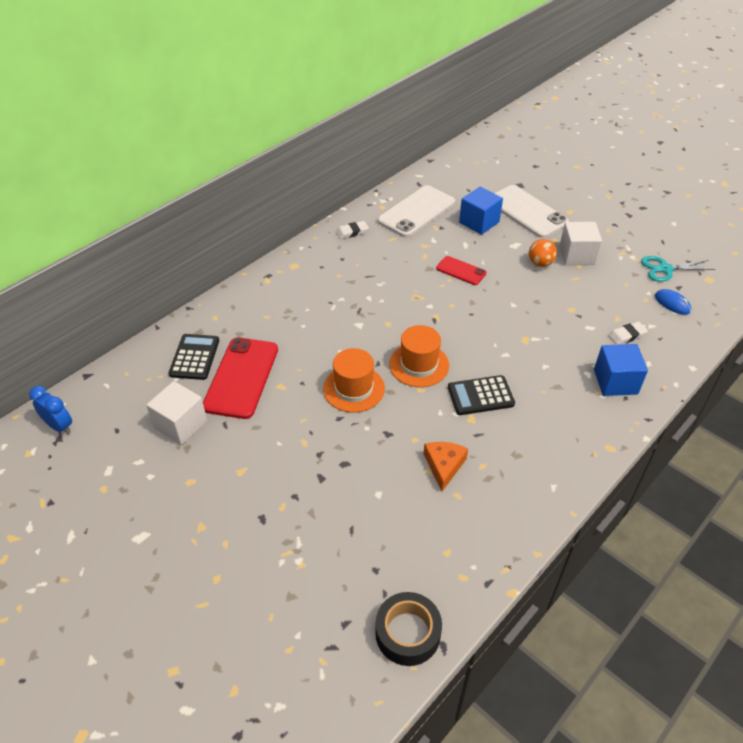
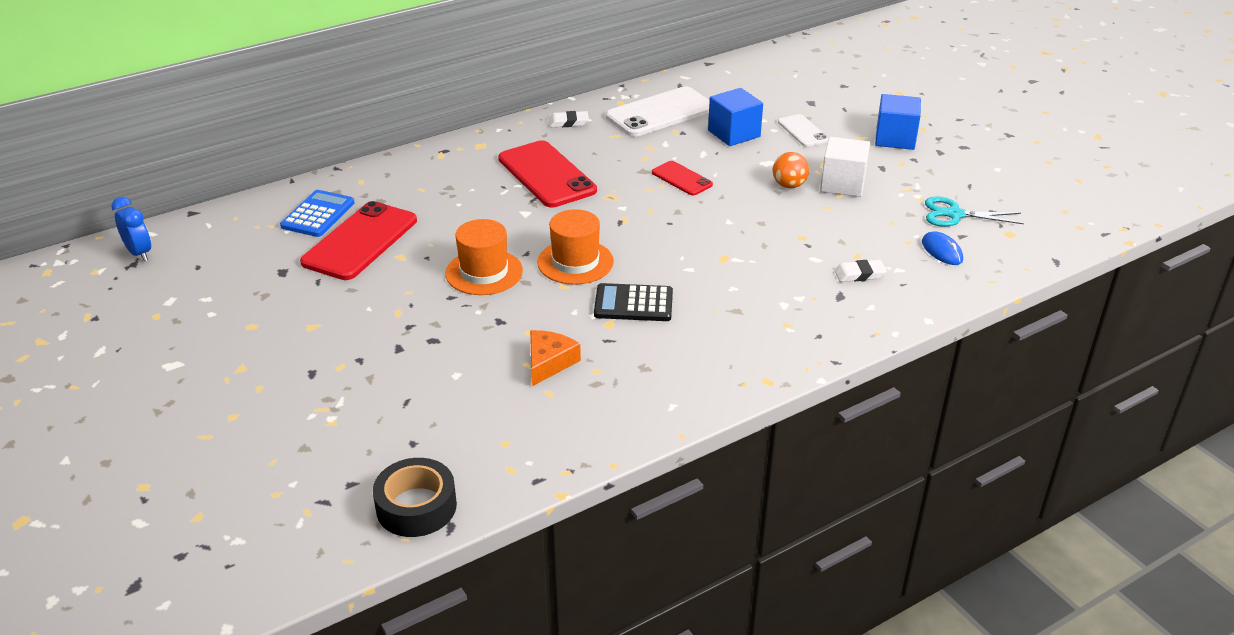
camera: 15 degrees right, 10 degrees down
white cube [146,381,207,445] -> none
black calculator [169,334,219,380] -> blue calculator [280,190,355,237]
white phone [494,185,569,238] -> white phone [778,114,828,147], size x0.54
blue cube [594,344,648,396] -> blue cube moved to [875,94,921,150]
none -> red phone [498,140,597,208]

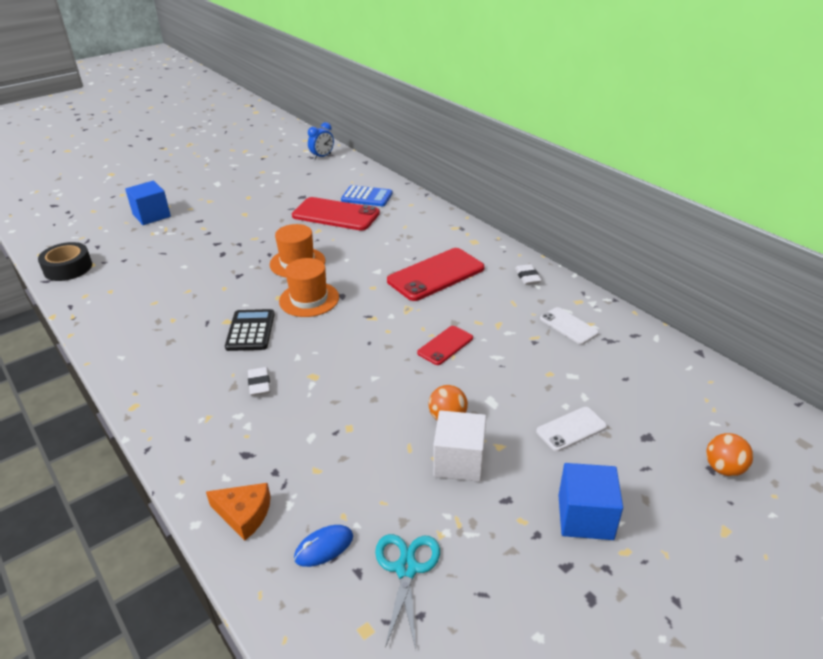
camera: 85 degrees right, 0 degrees up
orange cheese [530,330,581,386] -> orange cheese moved to [206,483,271,541]
white phone [606,86,710,137] -> white phone [540,307,599,344], size x0.54
blue cube [708,88,763,146] -> blue cube moved to [125,181,171,225]
white eraser [834,260,887,282] -> white eraser moved to [248,367,270,396]
none -> orange ball [706,433,753,476]

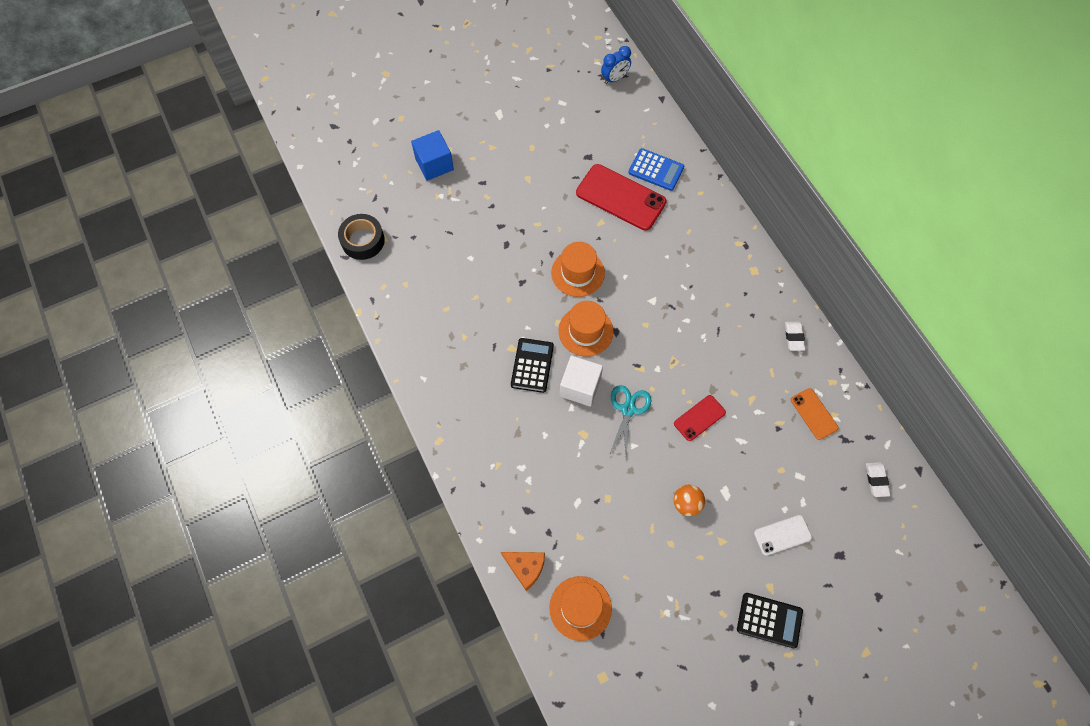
camera: 10 degrees right, 30 degrees up
white eraser [248,367,270,396] -> white eraser moved to [866,462,890,497]
blue mouse [294,525,353,567] -> orange hat [549,576,612,641]
turquoise scissors [375,534,440,649] -> turquoise scissors moved to [609,385,651,456]
red phone [387,248,485,301] -> none
white cube [433,411,486,482] -> white cube moved to [560,356,603,407]
white phone [540,307,599,344] -> orange phone [791,388,838,440]
blue cube [558,463,623,540] -> black calculator [737,593,803,648]
orange ball [706,433,753,476] -> none

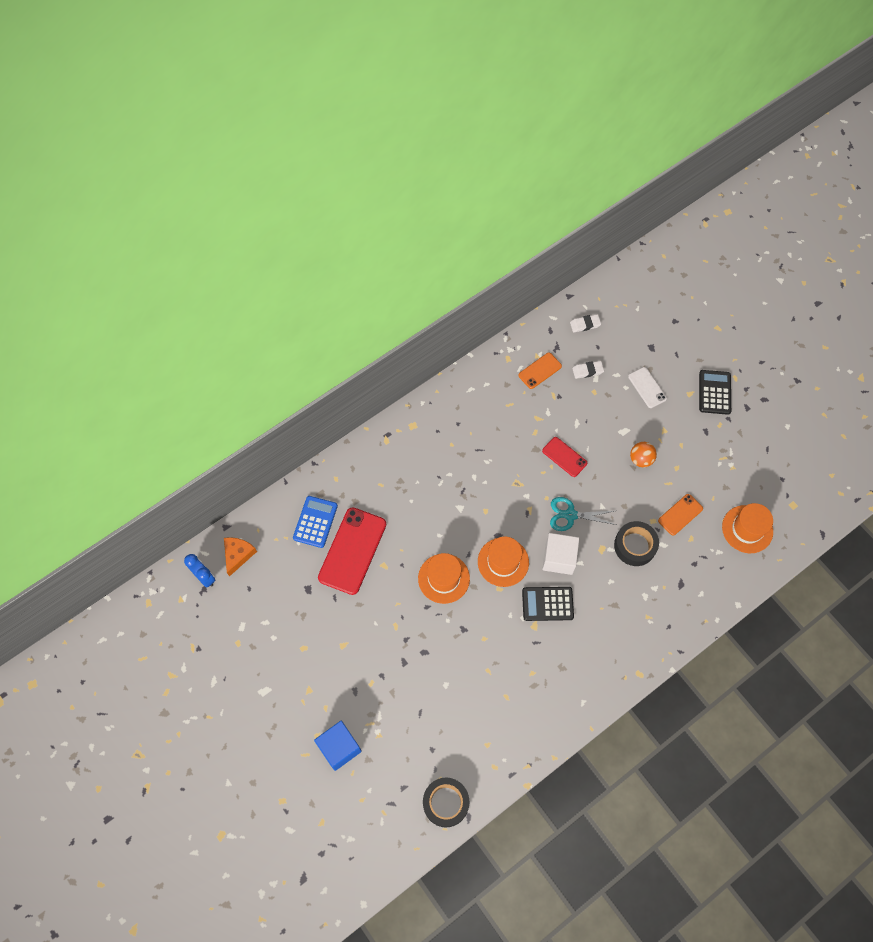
camera: 100 degrees left, 0 degrees up
orange cheese [501,552,545,591] -> orange cheese moved to [224,537,257,577]
white eraser [785,322,805,351] -> white eraser moved to [572,361,604,379]
none -> black tape [614,521,659,566]
none -> orange phone [658,494,703,535]

